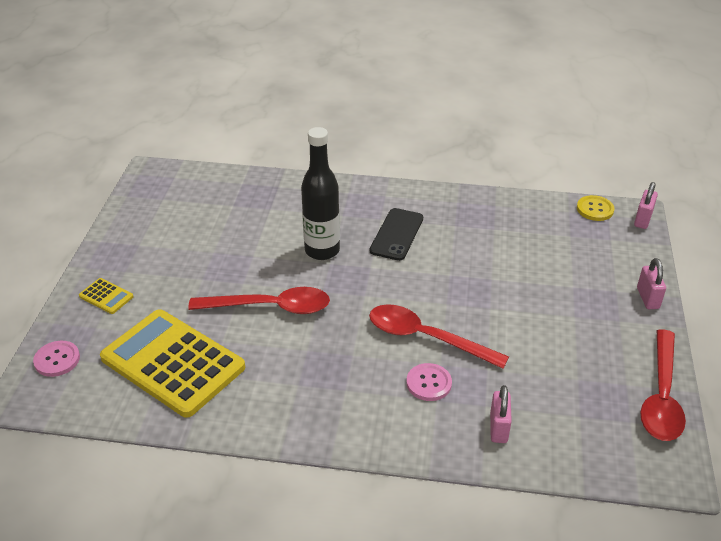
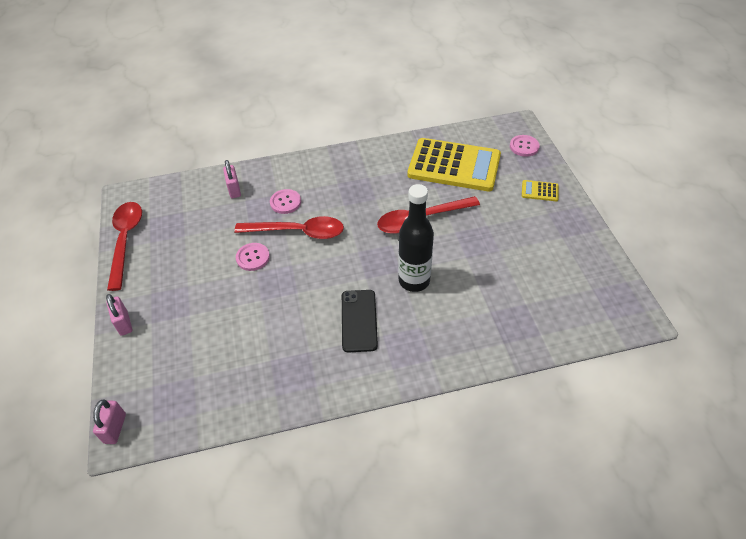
camera: 160 degrees right, 10 degrees up
yellow button [577,195,615,221] -> none
none -> pink button [236,243,270,271]

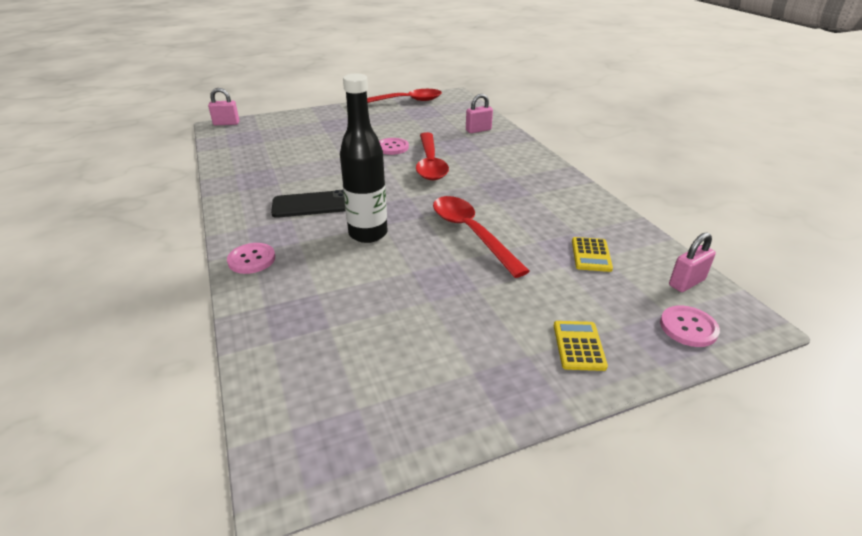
camera: 80 degrees right, 15 degrees down
pink padlock [106,294,132,336] -> pink padlock moved to [669,232,716,292]
pink button [270,189,301,214] -> pink button moved to [227,243,275,274]
yellow calculator [408,138,501,192] -> yellow calculator [572,237,613,272], size x0.40

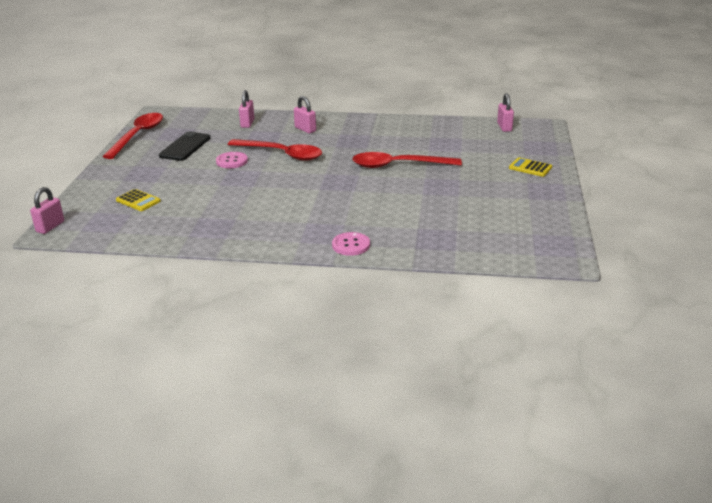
camera: 60 degrees left, 5 degrees down
black phone [271,190,345,218] -> black phone moved to [159,131,210,161]
black bottle [340,74,387,243] -> none
yellow calculator [572,237,613,272] -> yellow calculator moved to [116,189,161,211]
pink button [660,305,720,347] -> none
none -> pink padlock [294,96,316,133]

